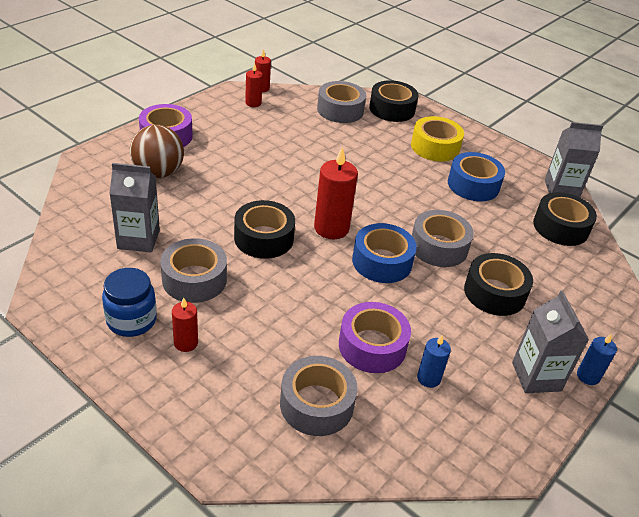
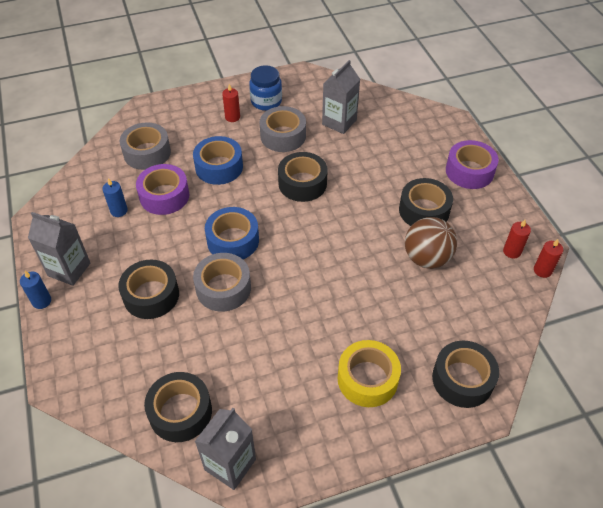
camera: 125 degrees right, 10 degrees up
brown ball [130,125,184,178] -> brown ball moved to [405,217,457,269]
red candle [314,146,358,239] -> none
grey tape [317,81,366,123] -> none
blue tape [448,152,505,201] -> blue tape moved to [193,136,243,185]
none -> black tape [399,178,453,226]

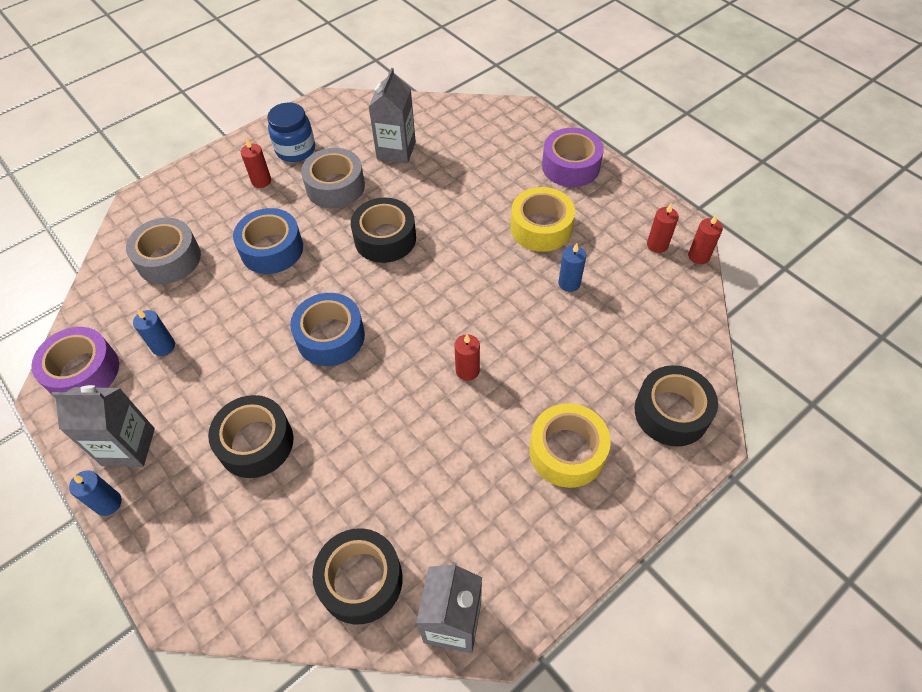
camera: 20 degrees left, 5 degrees up
purple tape [136,164,189,215] -> purple tape moved to [31,327,119,394]
grey tape [193,253,251,312] -> none
black tape [399,178,453,226] -> yellow tape [510,187,575,252]
brown ball [405,217,457,269] -> blue candle [558,243,586,292]
none -> red candle [455,334,480,381]

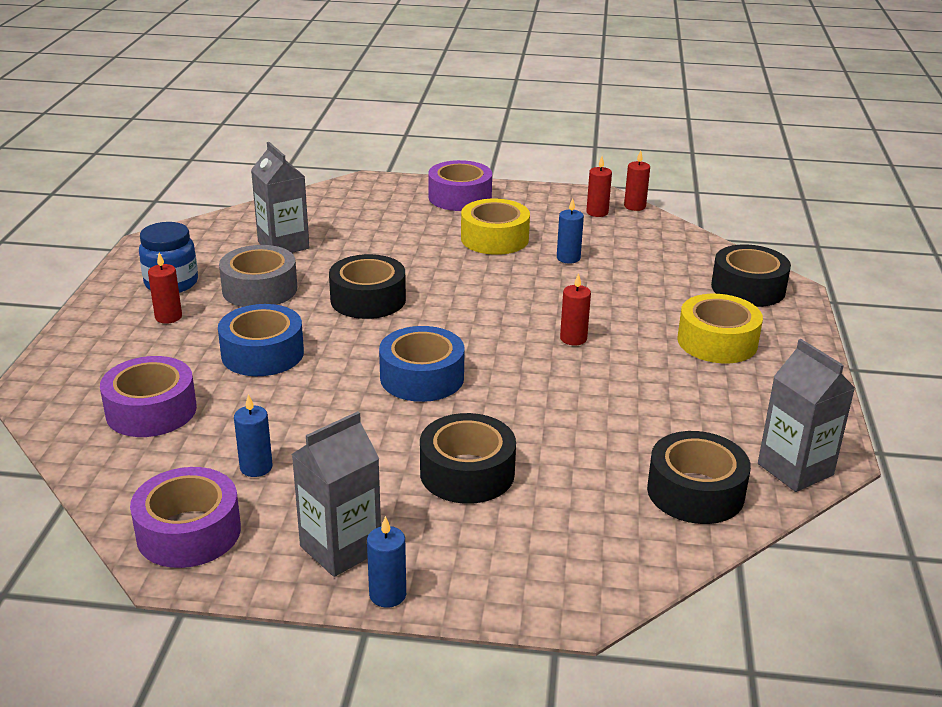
camera: 45 degrees left, 25 degrees down
grey tape [126,218,201,284] -> purple tape [100,356,197,437]

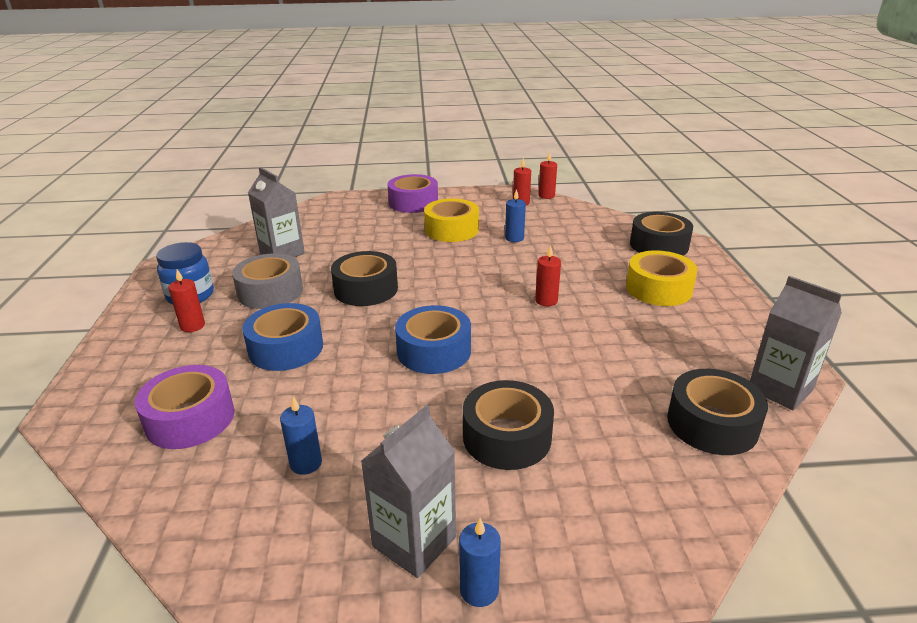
camera: 10 degrees left, 0 degrees up
purple tape [130,467,241,568] -> none

